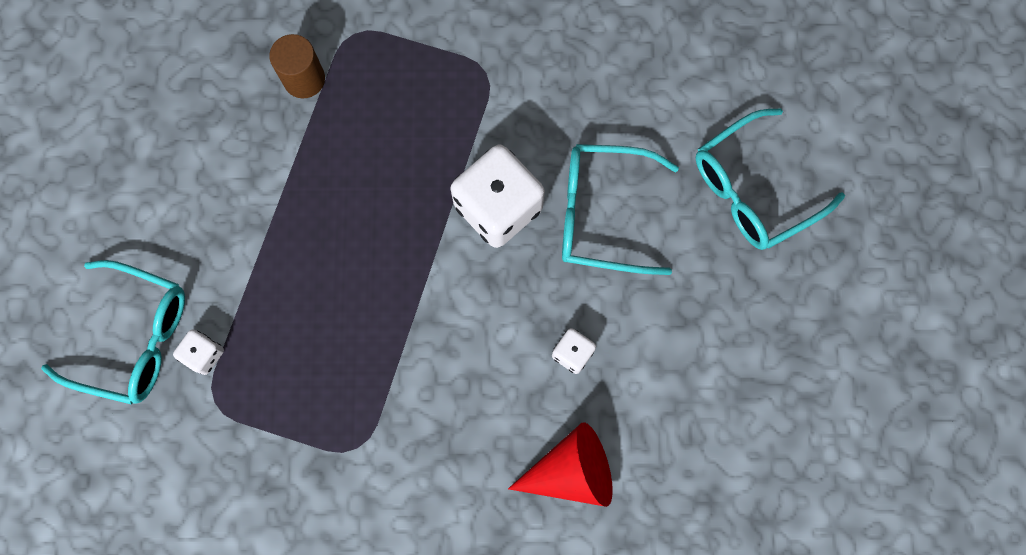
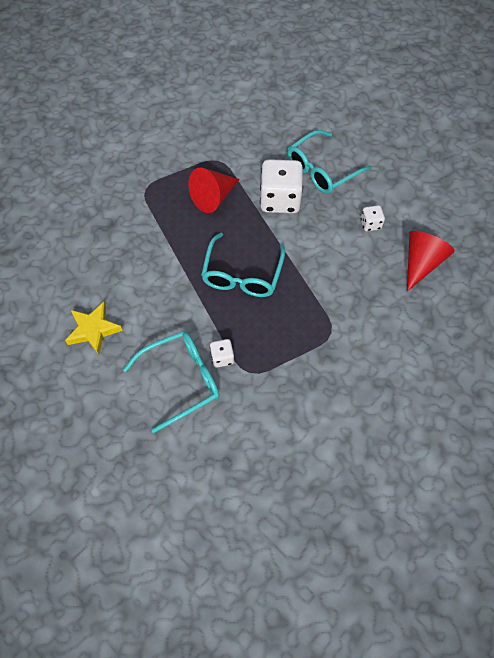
camera: 45 degrees left, 15 degrees down
brown cylinder [269,34,325,98] -> none
turquoise glasses [696,108,845,250] -> turquoise glasses moved to [201,233,285,297]
none -> yellow star [65,302,123,354]
none -> red cone [188,167,240,213]

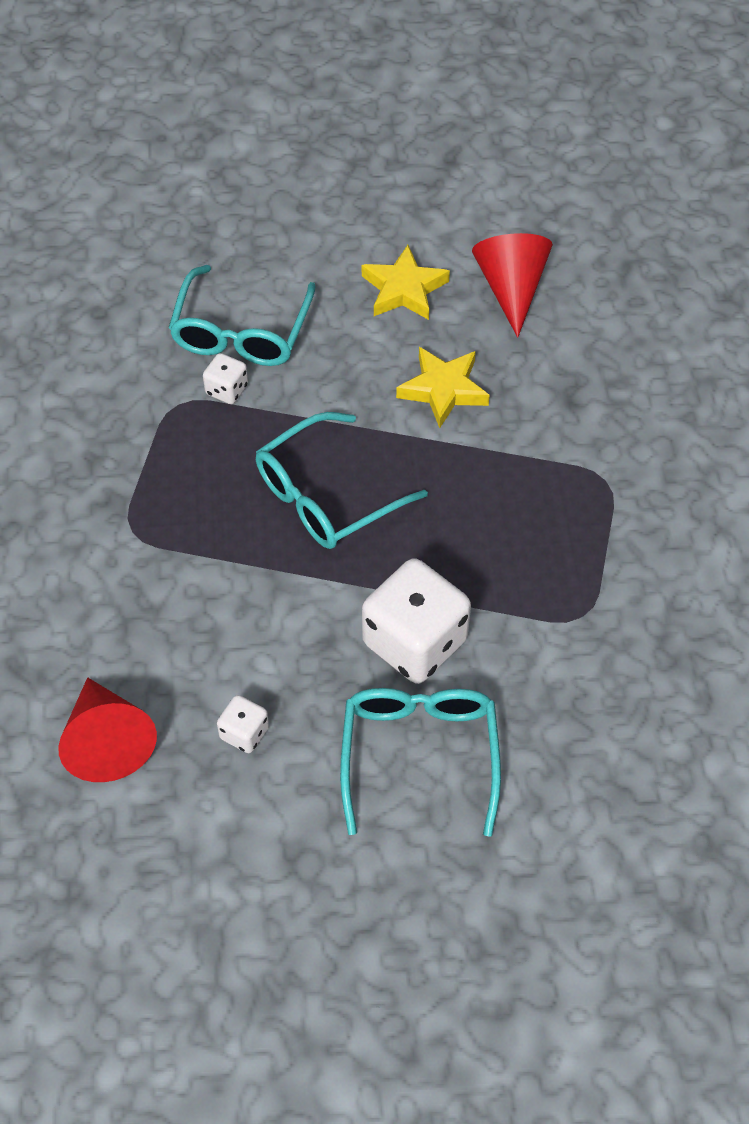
camera: 130 degrees right, 5 degrees down
red cone [188,167,240,213] -> red cone moved to [472,233,553,338]
turquoise glasses [201,233,285,297] -> turquoise glasses turned 90 degrees counterclockwise [256,412,428,549]
none -> yellow star [396,347,490,428]

